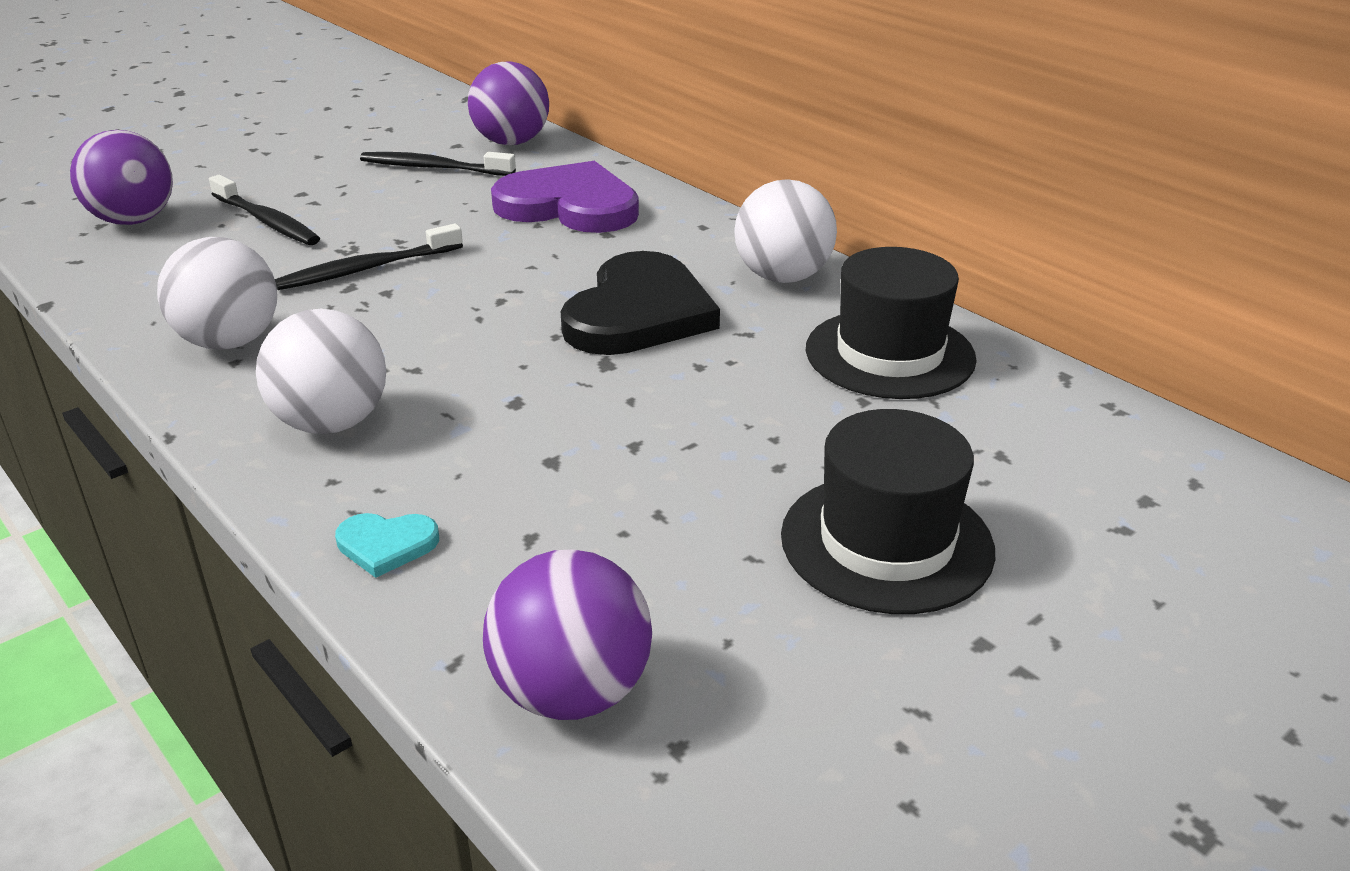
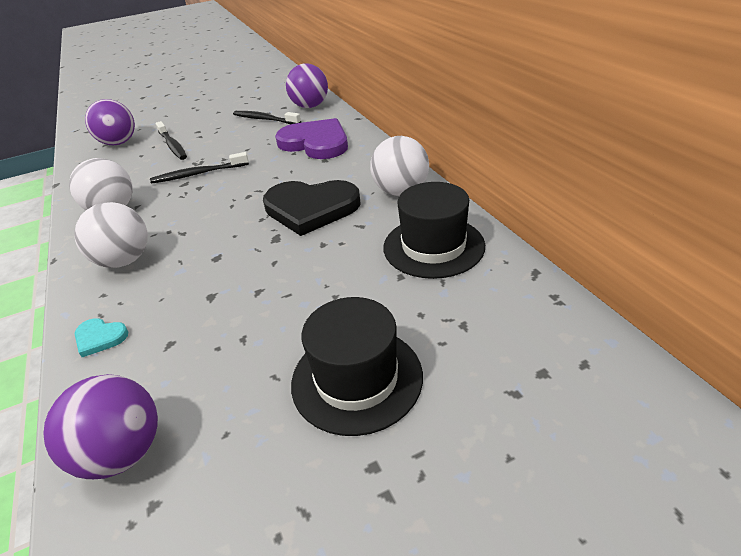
camera: 20 degrees right, 5 degrees up
black heart [561,251,720,355] -> black heart turned 60 degrees clockwise [263,180,361,236]

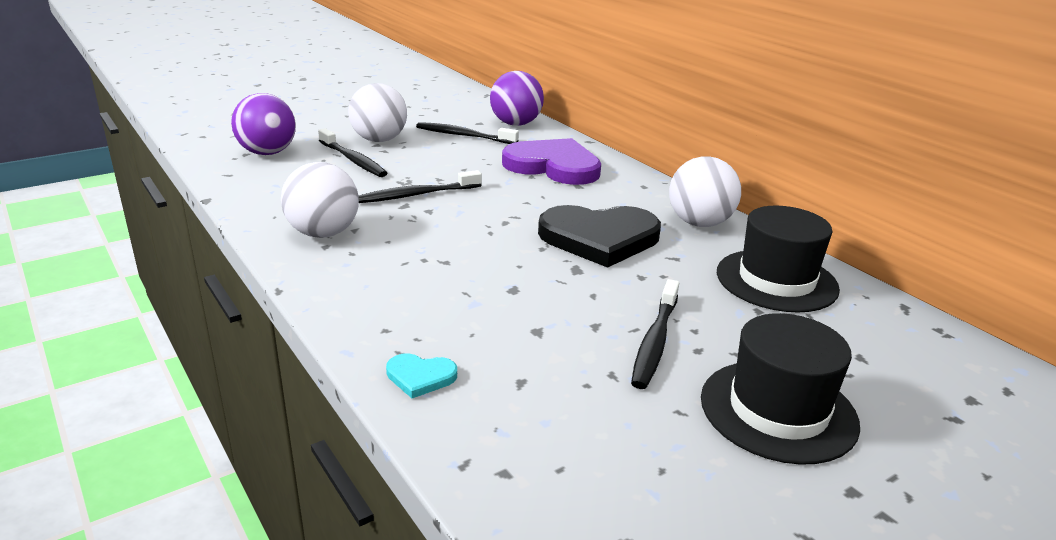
camera: 15 degrees left, 10 degrees down
purple ball [43,374,158,479] -> none
white ball [74,202,148,268] -> white ball moved to [348,83,407,142]
none -> black toothbrush [631,279,679,389]

